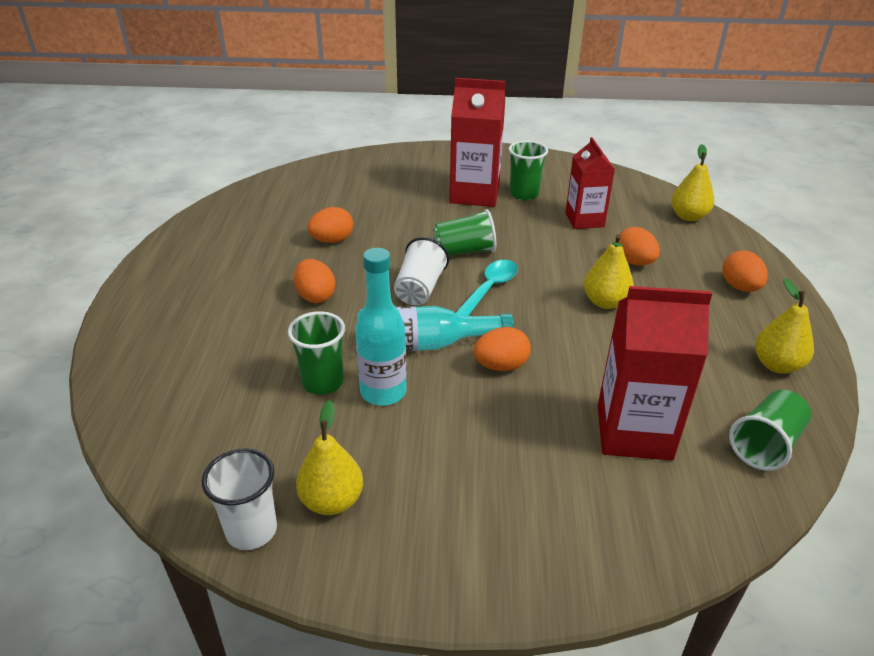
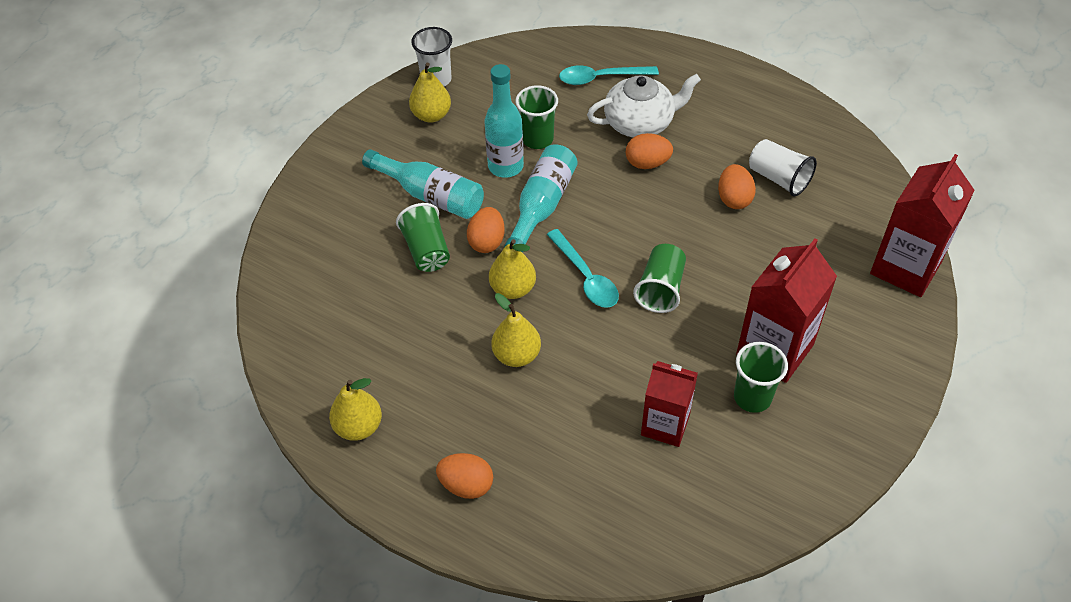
camera: 120 degrees right, 15 degrees up
white cup [394,237,449,305] -> white cup moved to [749,139,817,196]
red carton [598,286,712,460] -> red carton moved to [870,154,975,297]
orange egg [619,227,660,266] -> none
yellow pear [671,144,714,221] -> yellow pear moved to [489,239,536,299]
green cup [729,390,811,471] -> green cup moved to [396,203,450,272]
none -> turquoise bottle [362,149,484,219]
none -> turquoise spoon [559,65,659,85]
none -> white teapot [587,74,701,138]

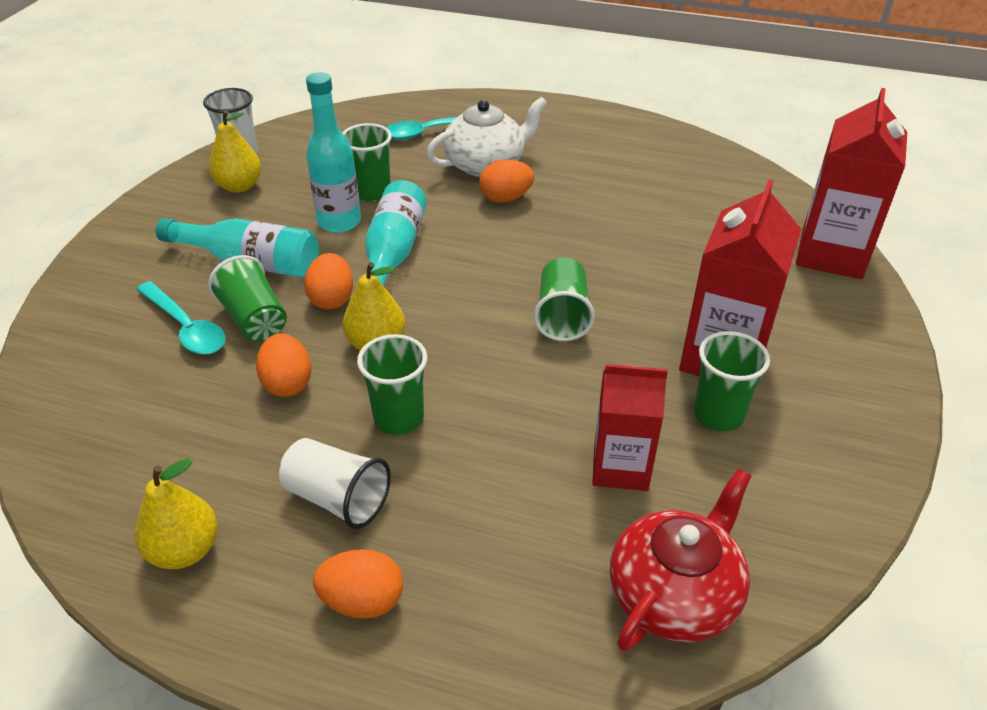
camera: 15 degrees left, 10 degrees down
yellow pear [491,293,541,367] -> green cup [357,334,427,435]
turquoise spoon [547,229,619,308] -> turquoise spoon moved to [136,281,226,355]
orange egg [718,164,756,209] -> orange egg moved to [256,333,311,397]
white cup [749,139,817,196] -> white cup moved to [279,438,391,529]
none -> red teapot [610,468,751,652]

